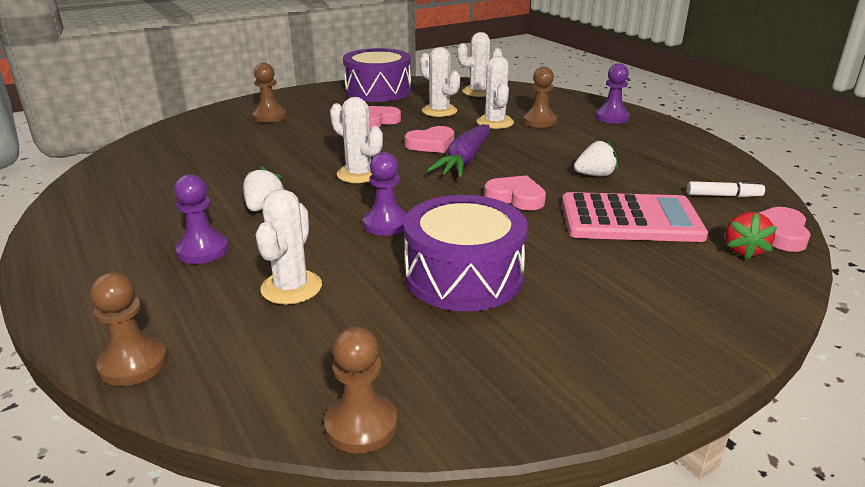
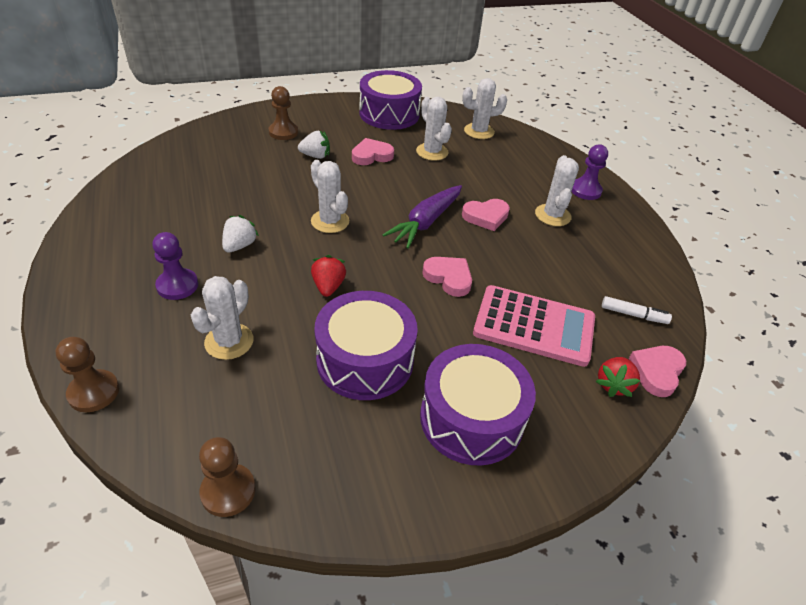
camera: 10 degrees right, 15 degrees up
purple pawn [363,152,407,236] -> red strawberry [311,255,346,297]
pink heart [405,126,454,153] -> pink heart moved to [462,199,510,231]
white cactus [477,56,514,129] -> white cactus moved to [535,155,579,226]
brown pawn [523,67,557,128] -> none
white strawberry [574,139,618,176] -> white strawberry moved to [298,131,330,159]
none -> purple drum [420,344,536,466]

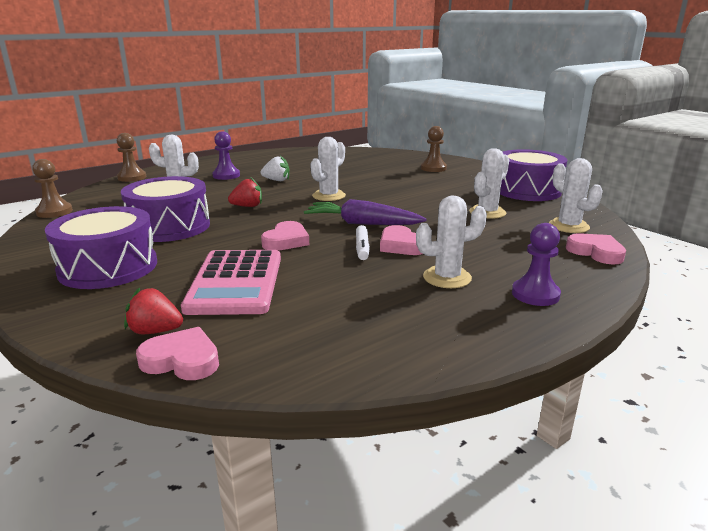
camera: 75 degrees right, 20 degrees down
white strawberry [298,131,330,159] -> none
pink heart [352,138,394,165] -> pink heart moved to [566,233,626,265]
white marker [602,296,672,324] -> white marker moved to [356,225,370,260]

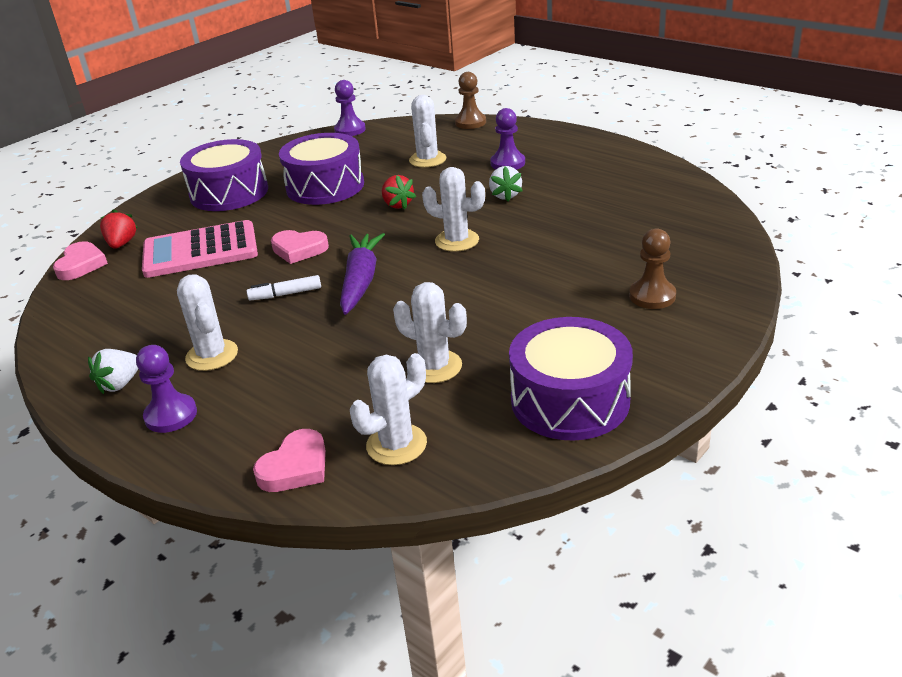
camera: 80 degrees right, 10 degrees up
brown pawn [32,159,73,218] -> purple pawn [334,80,366,136]
pink heart [380,225,422,255] -> none
none -> white strawberry [88,349,138,394]

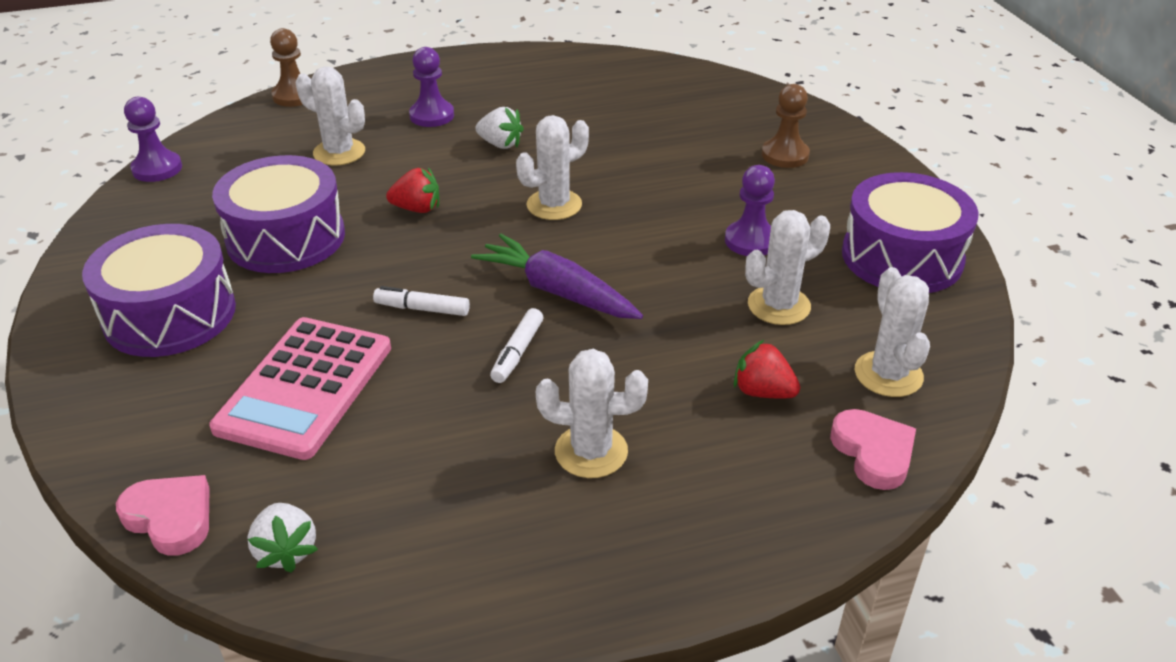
camera: 60 degrees left, 5 degrees up
white strawberry [88,349,138,394] -> white strawberry moved to [247,503,318,573]
red strawberry [100,209,138,249] -> red strawberry moved to [734,340,800,398]
purple pawn [136,345,197,433] -> purple pawn moved to [725,165,775,256]
pink heart [271,230,329,264] -> white marker [373,286,470,316]

